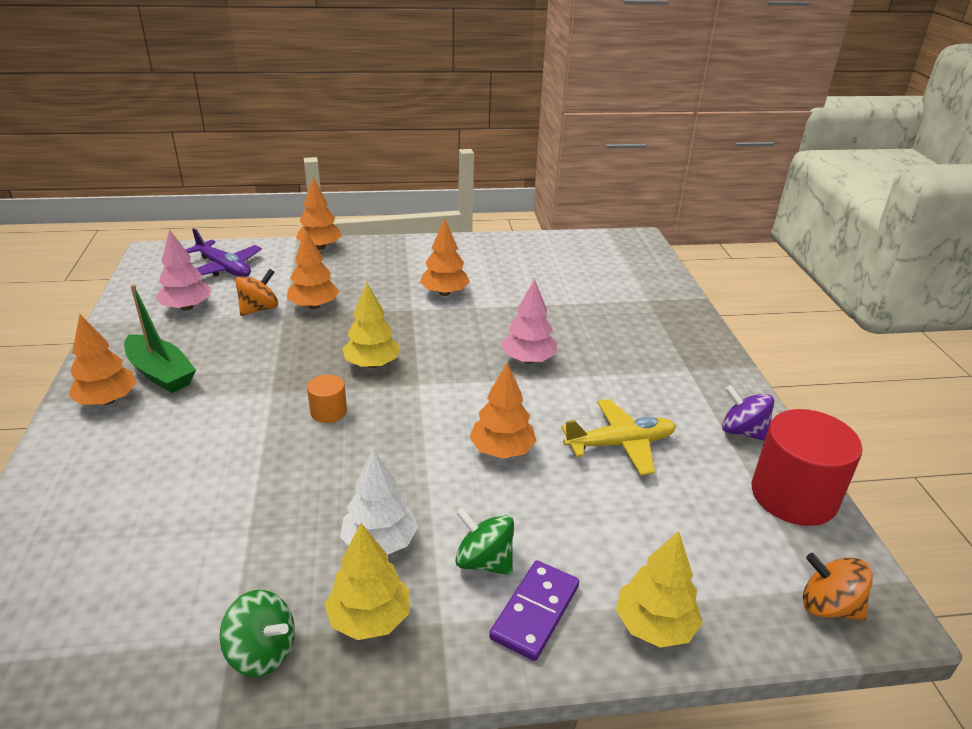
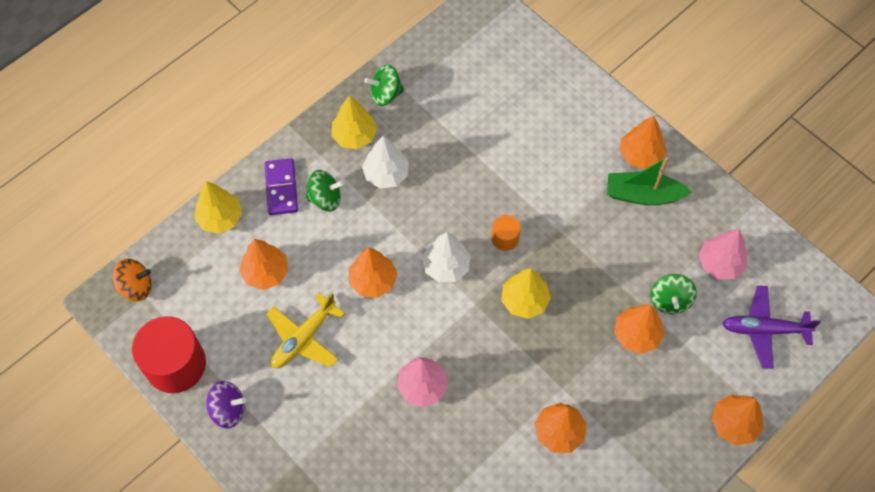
camera: 145 degrees right, 30 degrees up
orange spinning top [235,269,278,316] -> green spinning top [651,274,697,314]
none -> orange tree [239,239,288,290]
none -> white tree [422,232,471,282]

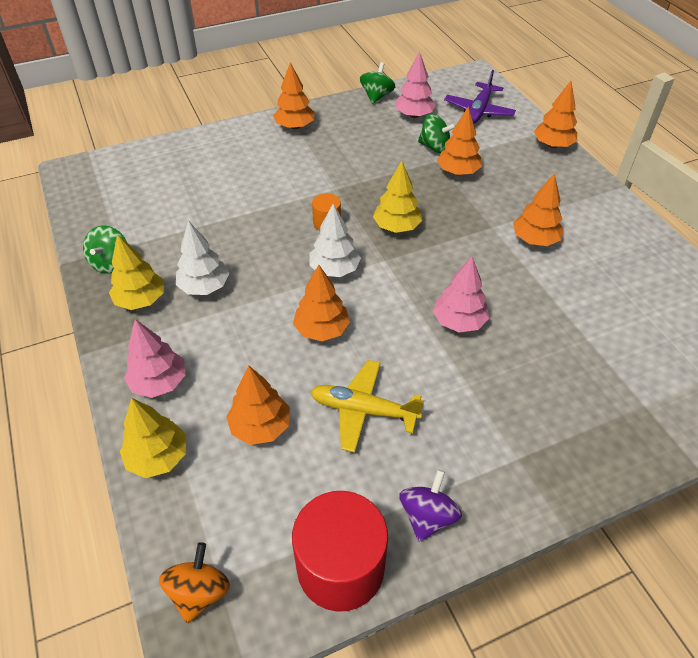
camera: 70 degrees left, 15 degrees down
purple domino [265,158,298,215] -> pink tree [124,319,186,398]
yellow plane [266,293,345,368] -> yellow plane turned 135 degrees clockwise [310,360,424,453]
green spinning top [306,170,344,211] -> green spinning top moved to [360,62,395,104]
green boat [607,157,692,205] -> none

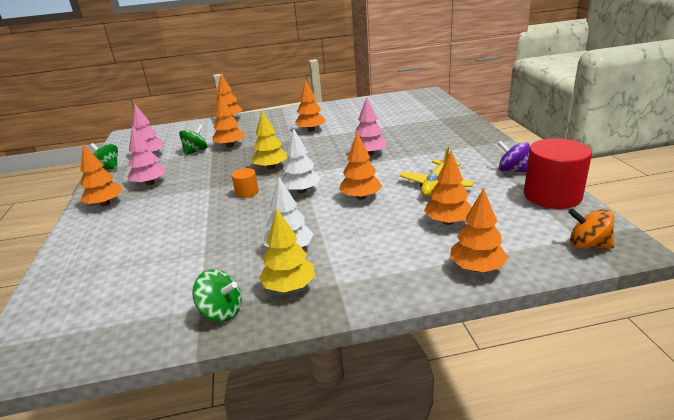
camera: 75 degrees left, 20 degrees down
yellow tree [120,398,186,478] -> orange tree [450,188,508,272]
pink tree [124,319,186,398] -> pink tree moved to [127,126,166,186]
purple plane [444,70,516,124] -> none

